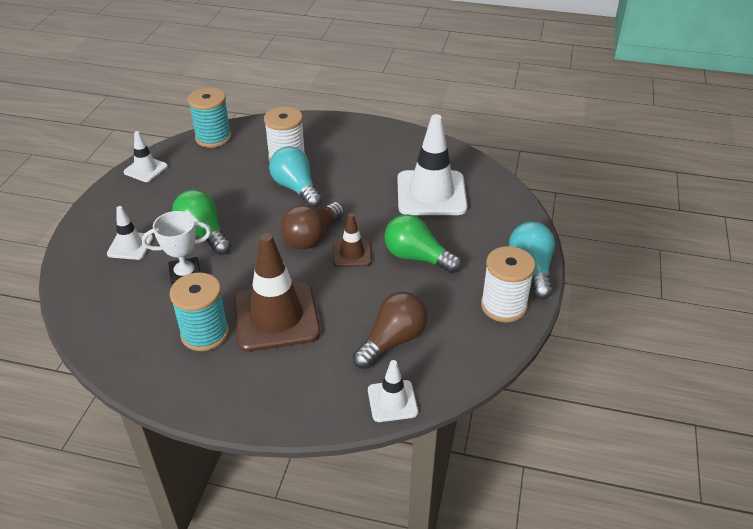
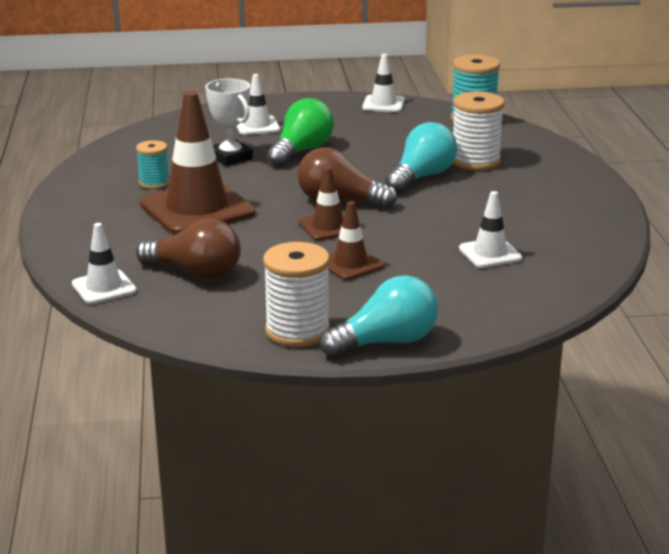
camera: 70 degrees right, 15 degrees down
turquoise spool [170,272,229,351] -> turquoise spool [136,140,170,189], size x0.59
green light bulb [384,214,462,274] -> brown traffic cone [328,201,384,280]
white traffic cone [397,114,468,215] -> white traffic cone [459,191,522,268], size x0.51

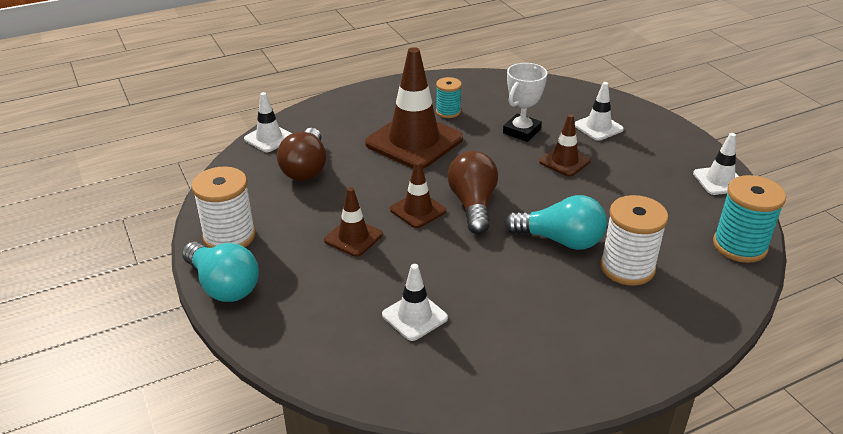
camera: 70 degrees right, 10 degrees up
green light bulb [267,98,334,166] -> brown traffic cone [539,114,591,177]

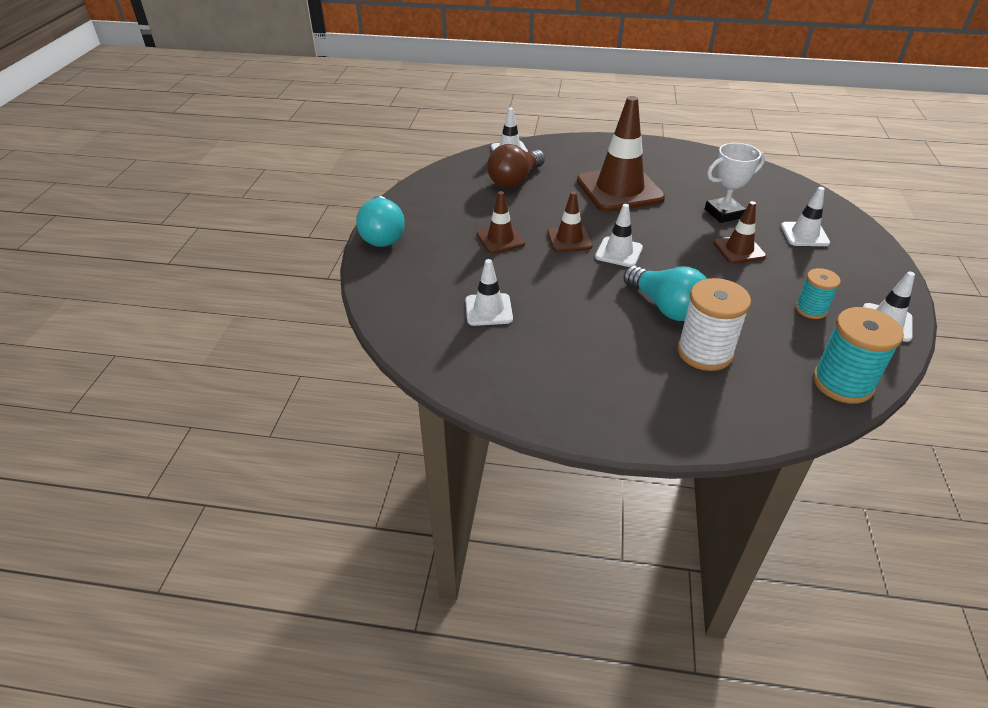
camera: 35 degrees right, 5 degrees up
white spool [192,167,256,248] -> none
turquoise spool [436,77,462,118] -> turquoise spool moved to [796,268,841,319]
brown light bulb [448,151,498,234] -> white traffic cone [595,204,643,267]

